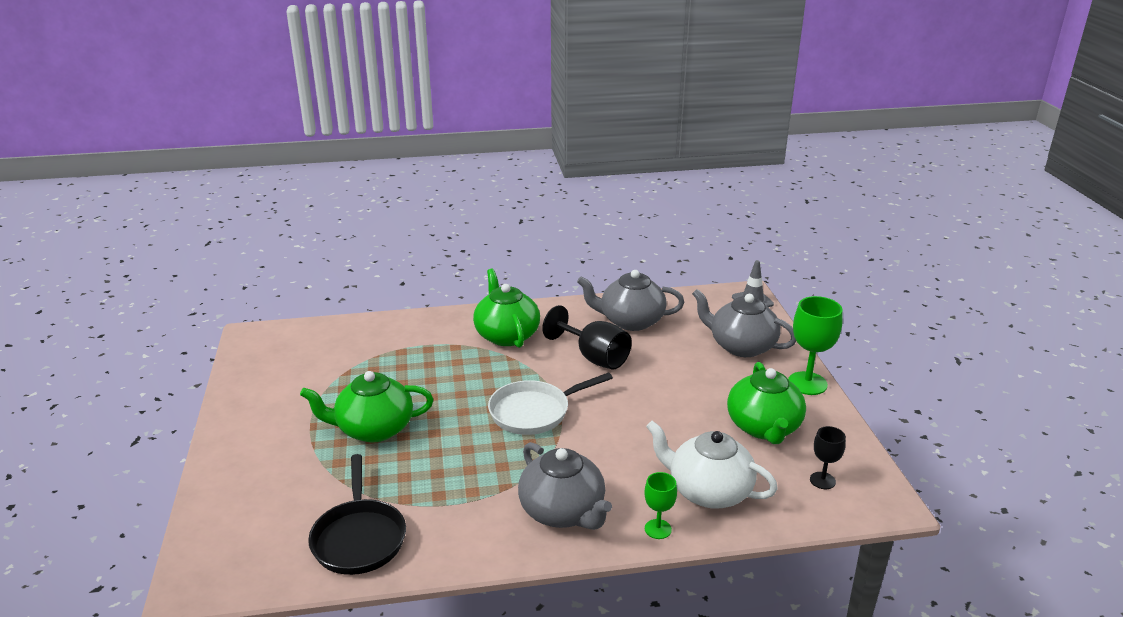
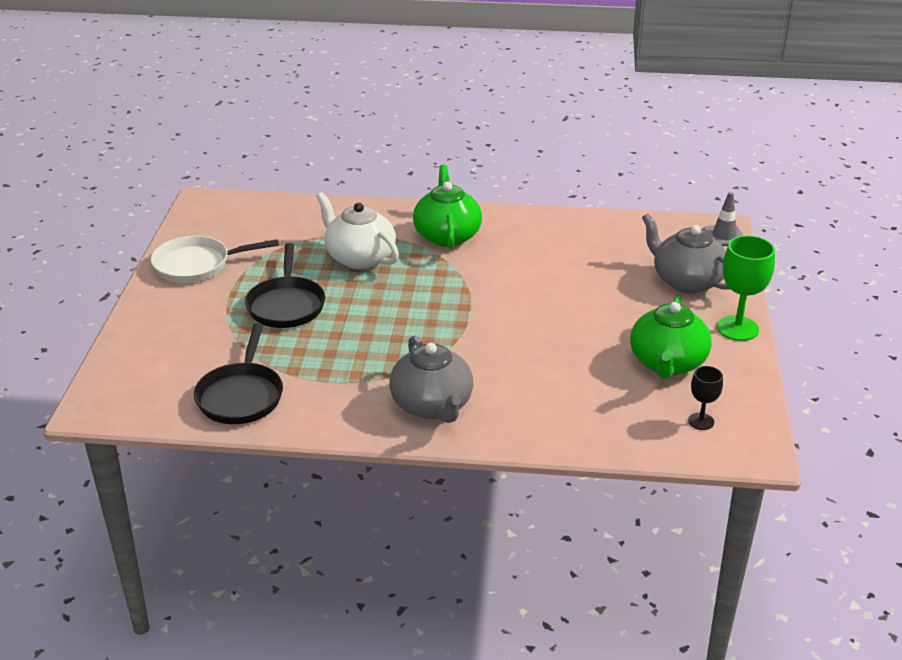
camera: 15 degrees right, 5 degrees up
green teapot [300,371,433,442] -> black pan [245,243,325,328]
white pan [488,372,613,435] -> white pan moved to [151,236,279,283]
black goblet [542,305,632,369] -> none
grey teapot [577,270,684,331] -> none
green goblet [644,472,677,539] -> none
white teapot [646,421,778,509] -> white teapot moved to [316,192,399,269]

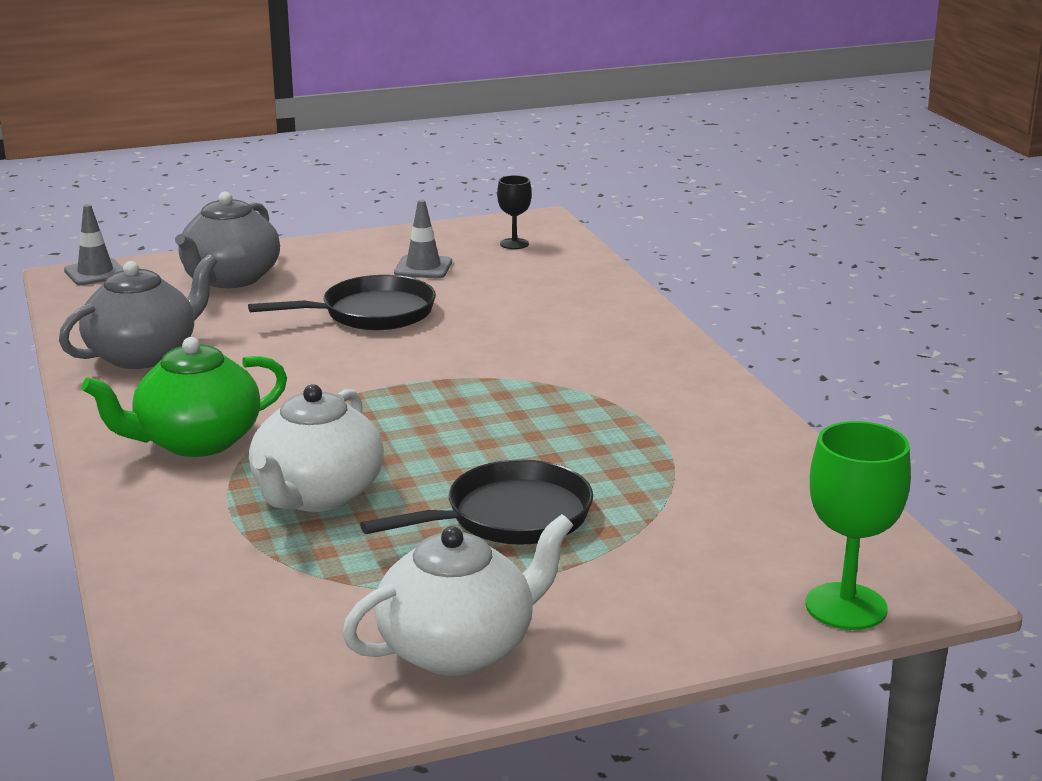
camera: 115 degrees left, 10 degrees down
white pan [151,236,279,283] -> white teapot [342,514,574,676]
black pan [194,323,283,424] -> black pan moved to [248,275,436,330]
grey teapot [389,336,473,423] -> grey teapot moved to [59,254,217,369]
green teapot [630,296,712,379] -> grey traffic cone [394,199,452,278]
green goblet [717,235,775,341] -> green goblet moved to [806,421,911,630]

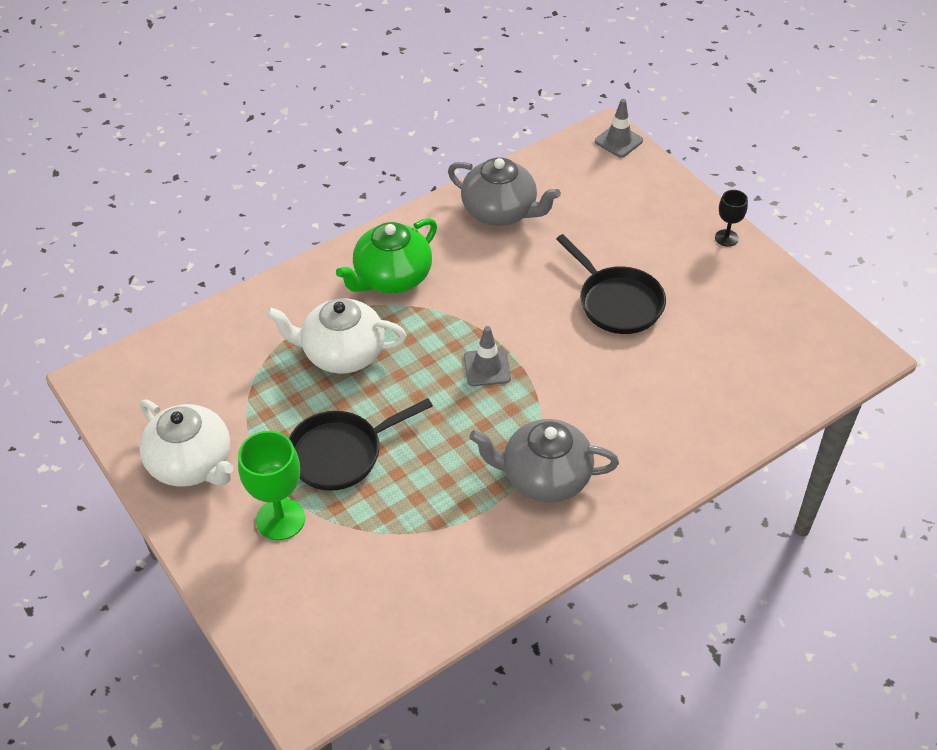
camera: 75 degrees right, 25 degrees up
green teapot [81,337,287,457] -> green teapot turned 90 degrees counterclockwise [336,218,437,293]
grey teapot [175,191,280,288] -> grey teapot moved to [469,419,619,502]
black pan [360,459,593,545] -> black pan turned 105 degrees clockwise [289,398,433,491]
grey traffic cone [394,199,452,278] -> grey traffic cone moved to [464,326,511,386]
black goblet [497,175,532,249] -> black goblet moved to [715,190,748,247]
green goblet [806,421,911,630] -> green goblet moved to [238,431,305,540]

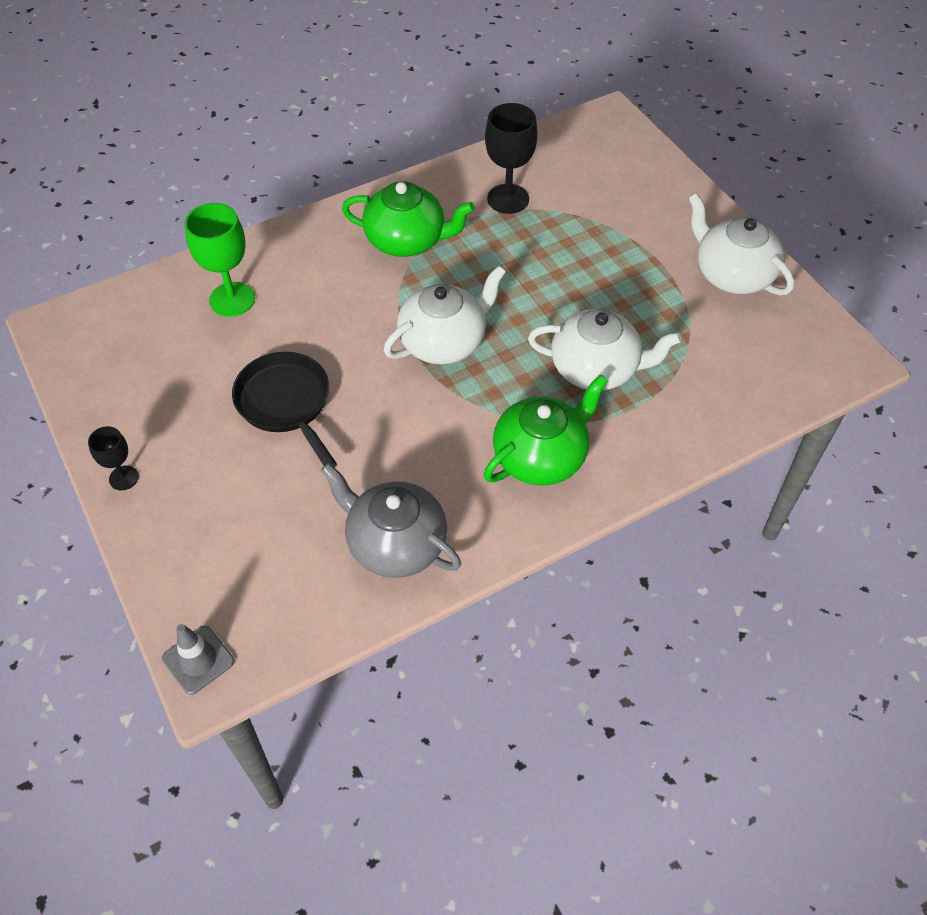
camera: 175 degrees left, 5 degrees up
green goblet [238,431,305,540] -> green goblet moved to [185,203,255,317]
black pan [289,398,433,491] -> none
grey traffic cone [464,326,511,386] -> white teapot [384,266,506,364]
grey teapot [469,419,619,502] -> green teapot [342,181,475,257]
none -> black goblet [485,103,538,214]

